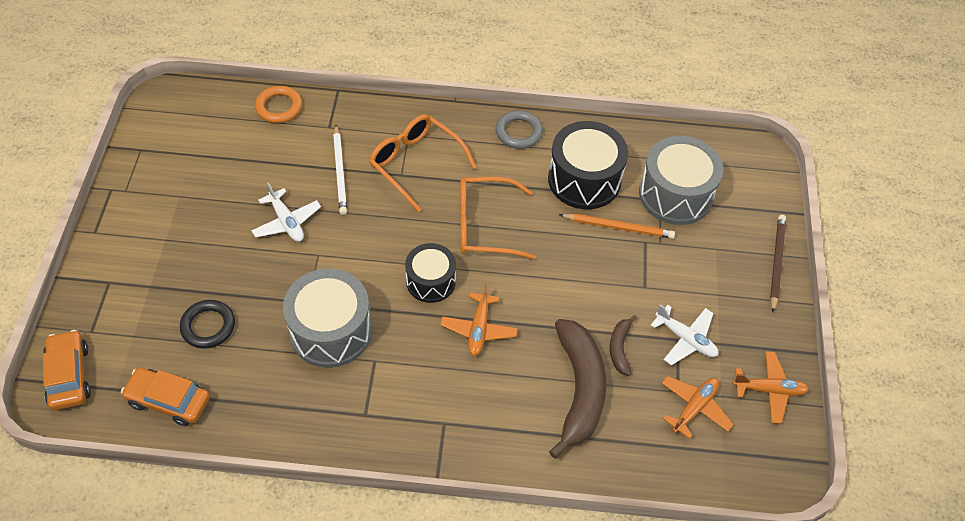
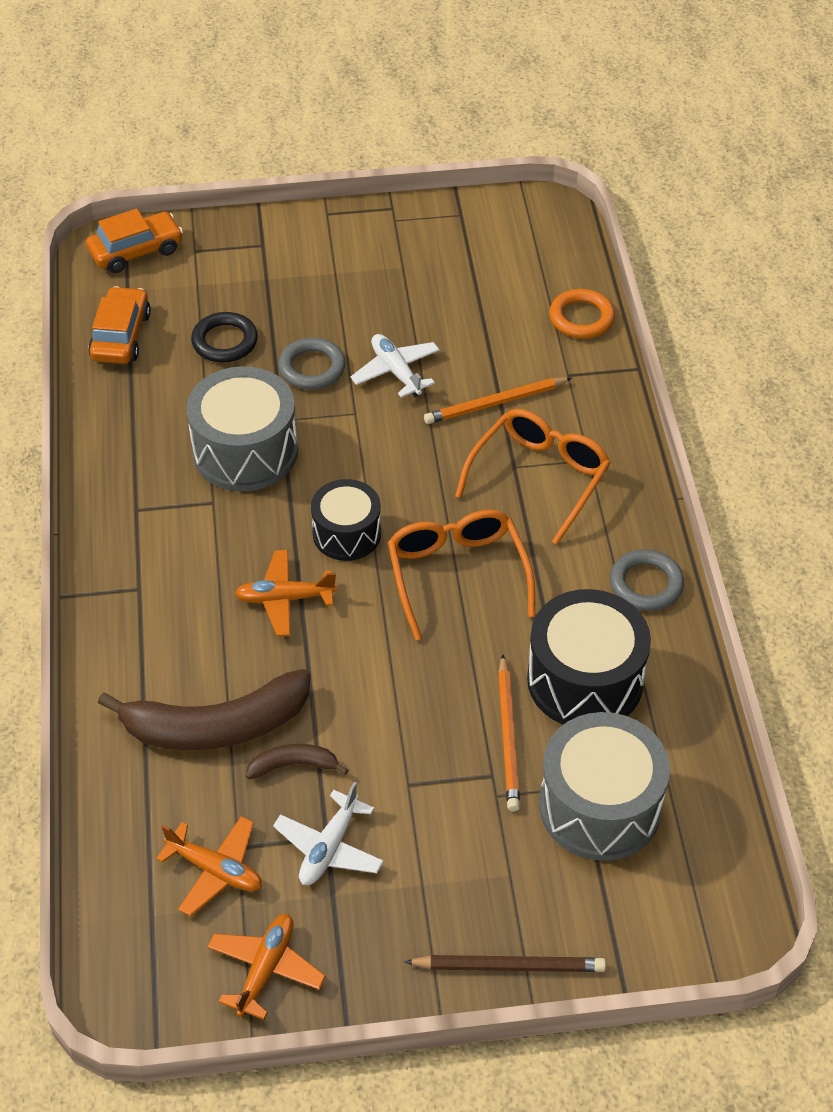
camera: 80 degrees right, 5 degrees down
white plane [251,182,321,242] -> white plane turned 105 degrees clockwise [350,334,440,398]
white pencil [333,125,347,215] -> orange pencil [424,377,572,424]
orange plane [733,351,809,424] -> orange plane turned 150 degrees counterclockwise [207,914,326,1020]
none -> grey ring [278,338,346,389]

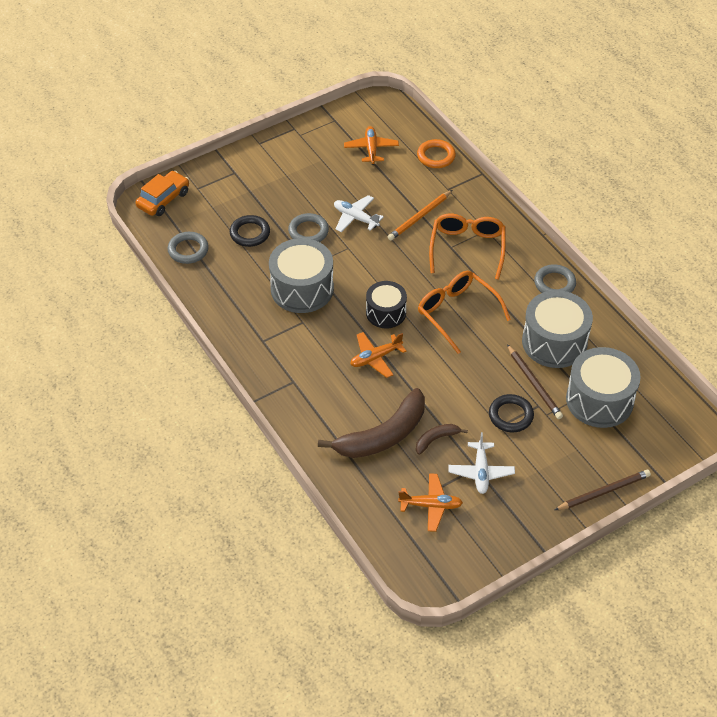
camera: 25 degrees left, 0 degrees up
orange car [88,286,151,364] -> grey ring [168,232,209,264]
orange plane [207,914,326,1020] -> orange plane moved to [344,126,399,165]
orange pencil [498,654,520,812] -> brown pencil [507,344,563,419]
black drum [527,589,651,725] -> grey drum [522,290,593,368]
none -> black ring [489,394,534,432]

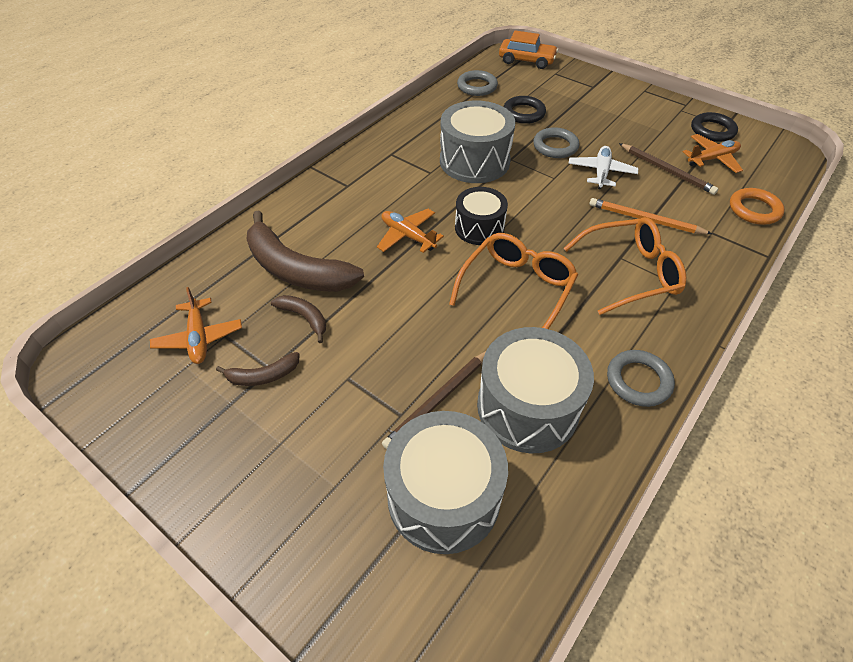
camera: 70 degrees right, 0 degrees up
white plane [448,432,515,494] -> brown banana [216,352,300,386]
black ring [489,394,534,432] -> black ring moved to [691,112,738,142]
brown pencil [555,470,651,510] -> brown pencil moved to [619,143,718,195]

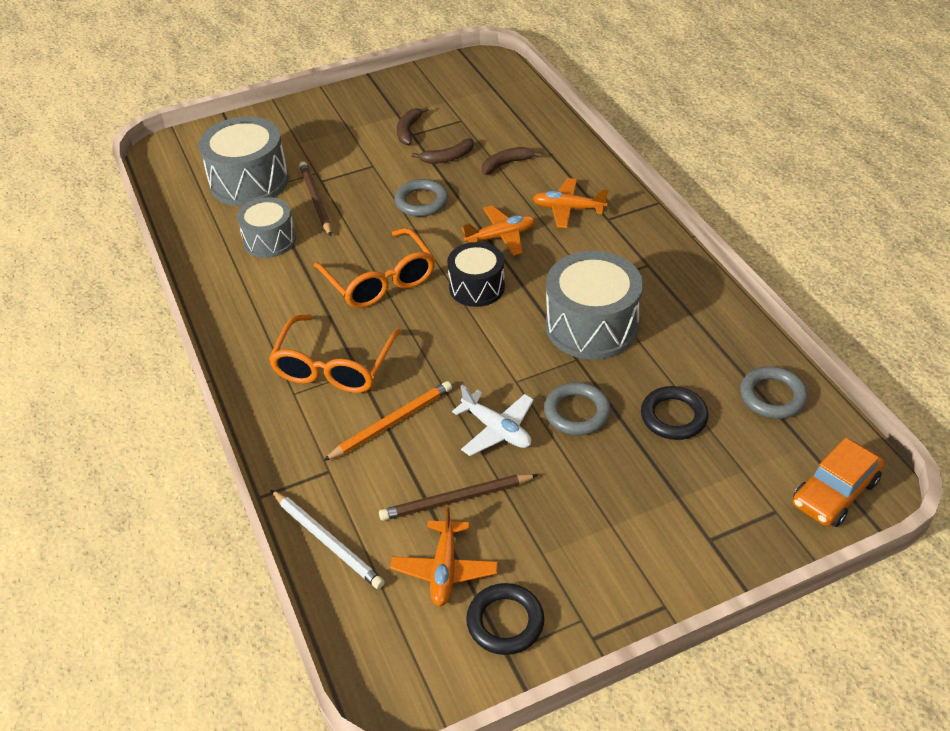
camera: 120 degrees right, 5 degrees down
orange plane [150,287,242,364] -> orange plane moved to [533,178,608,228]
brown banana [246,211,364,292] -> brown banana [482,147,542,175], size x0.47
grey drum [477,327,594,453] -> grey drum [237,197,296,258], size x0.63
grey ring [607,350,675,407] -> grey ring moved to [395,179,448,217]
orange ring [730,188,785,225] -> white pencil [271,490,385,589]

